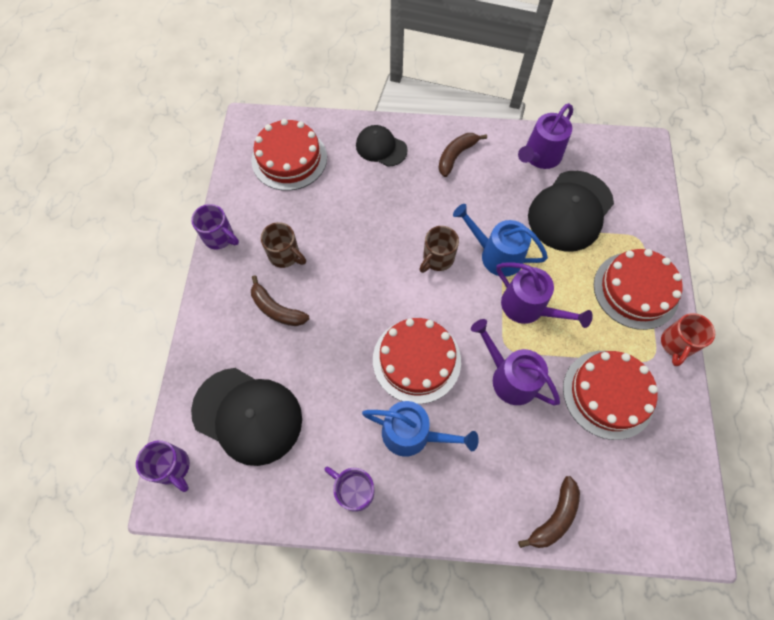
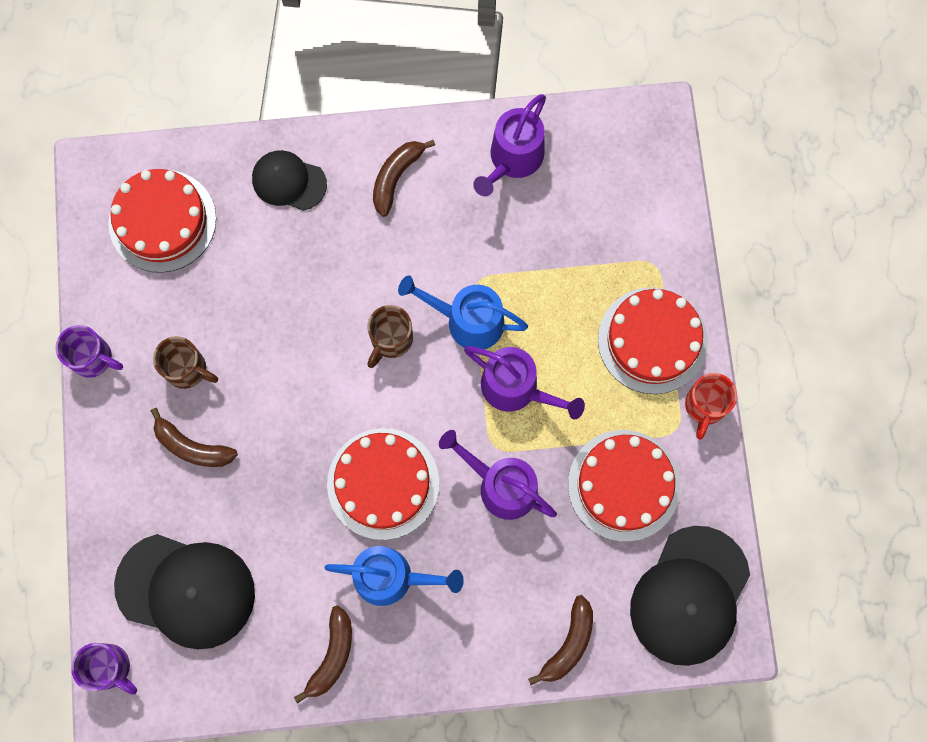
camera: 10 degrees left, 10 degrees up
purple mug [324,467,374,512] -> brown banana [294,605,352,704]
black cap [528,171,614,251] -> black cap moved to [630,526,750,666]

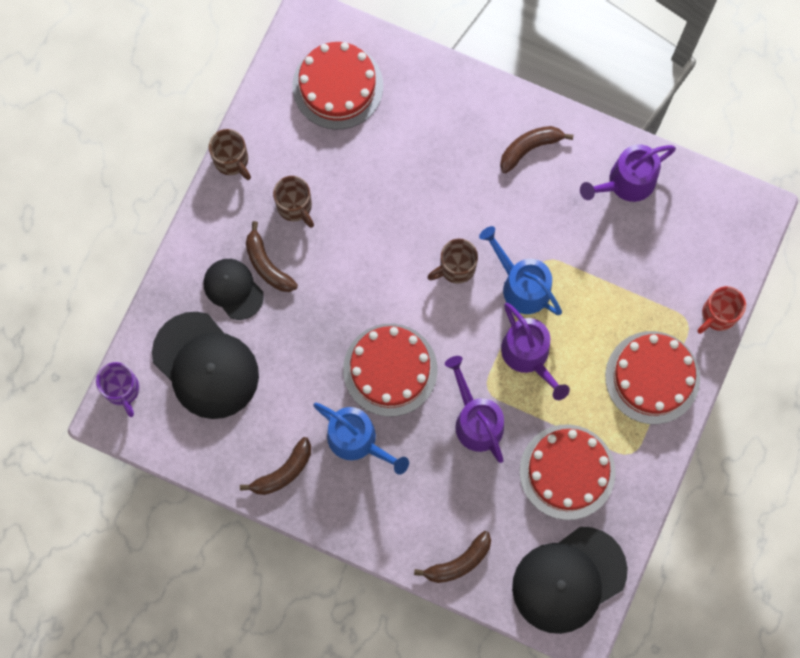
camera: 30 degrees right, 0 degrees up
purple mug [55,325,123,378] -> brown mug [209,129,251,180]
black cap [252,150,327,211] -> black cap moved to [204,259,264,320]
red mug [685,373,737,440] -> red mug moved to [698,286,746,334]

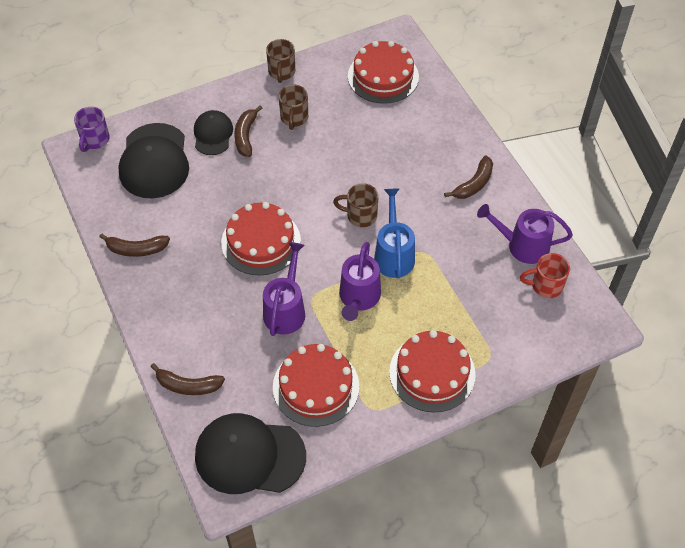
camera: 40 degrees right, 20 degrees down
blue watering can [313,403,409,475] -> none
brown banana [500,126,574,173] -> brown banana turned 120 degrees clockwise [444,156,493,199]
red mug [698,286,746,334] -> red mug moved to [520,253,570,298]

